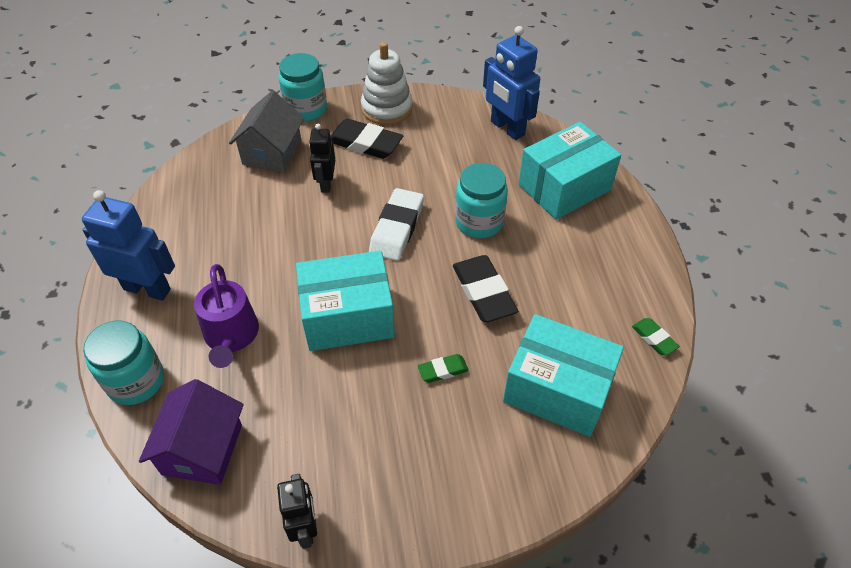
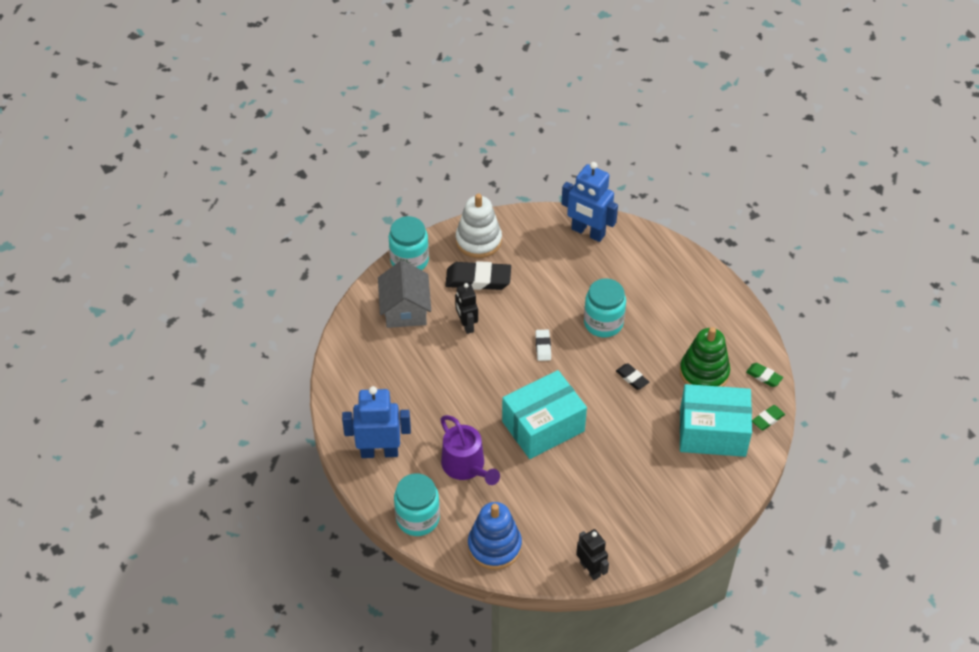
camera: 20 degrees left, 0 degrees up
purple house [139,379,244,485] -> blue stacking toy [468,502,522,570]
white eraser [369,188,424,261] -> white eraser [535,330,551,361], size x0.52
green eraser [418,354,469,383] -> green eraser moved to [752,405,785,430]
black eraser [453,255,518,322] -> black eraser [616,363,649,390], size x0.52
turquoise box [519,122,621,220] -> none
none -> green stacking toy [680,327,730,387]

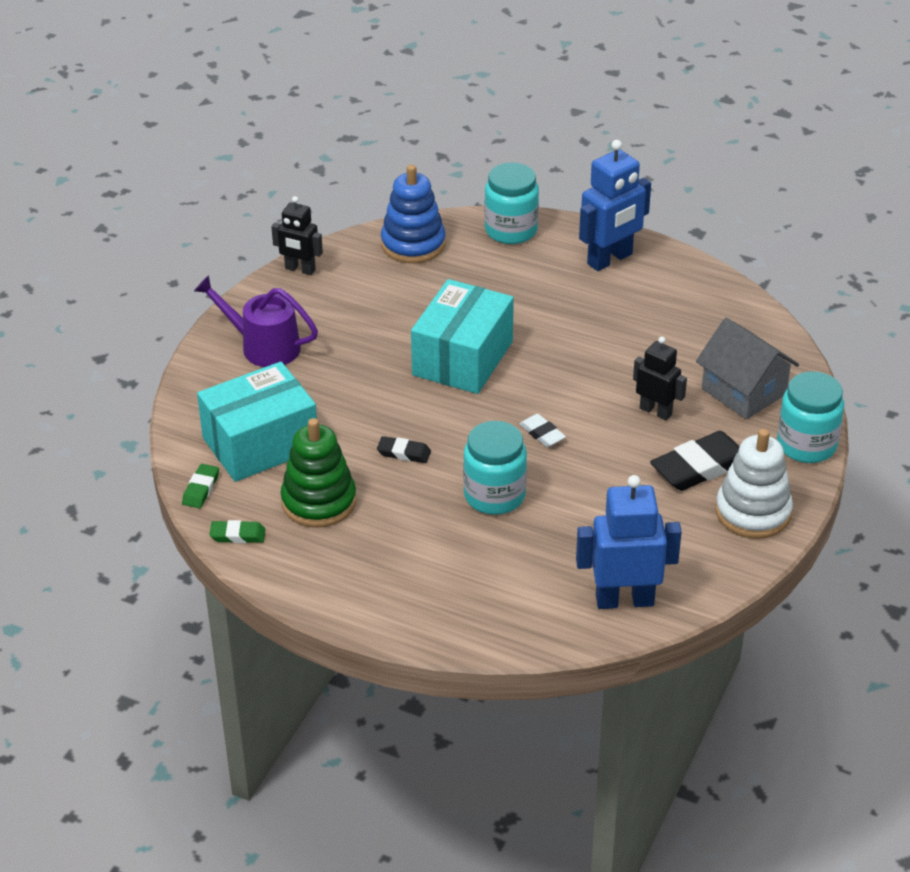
camera: 145 degrees right, 10 degrees down
purple watering can [440,415,500,485] -> purple watering can moved to [194,275,318,367]

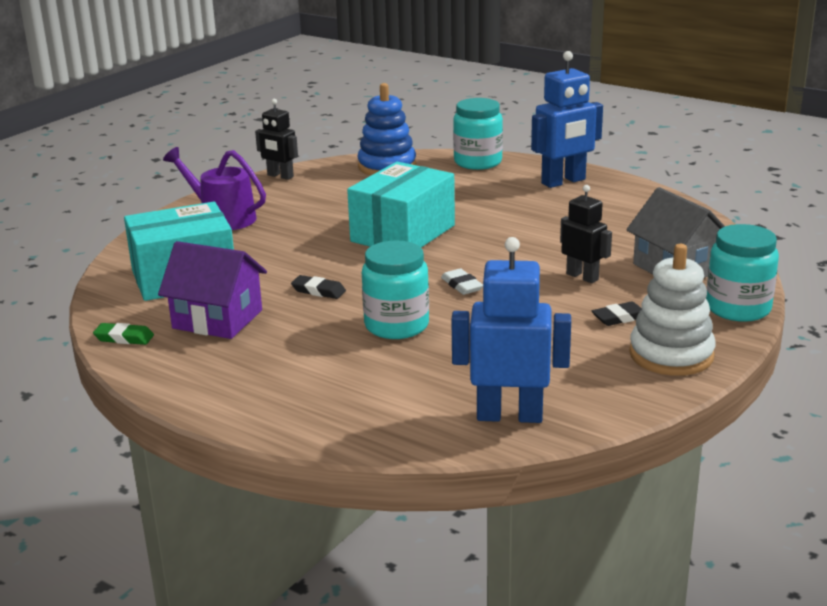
camera: 10 degrees right, 15 degrees down
green eraser [182,464,219,508] -> none
green stacking toy [281,418,356,528] -> purple house [158,241,267,339]
black eraser [650,431,740,491] -> black eraser [592,301,642,326], size x0.52

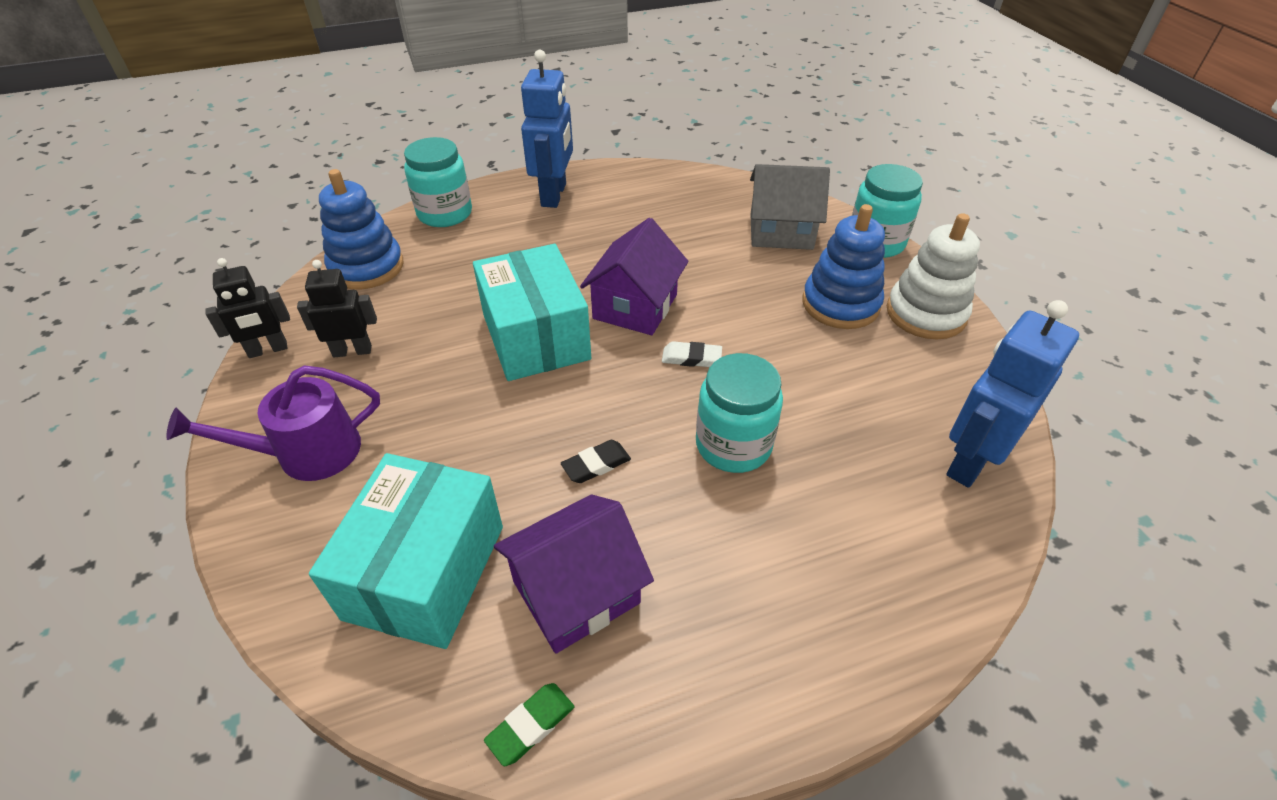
camera: 55 degrees left, 20 degrees up
black robot [560,185,612,283] -> black robot moved to [297,260,377,357]
black eraser [592,301,642,326] -> blue stacking toy [803,204,885,329]
none -> purple house [580,218,688,335]

